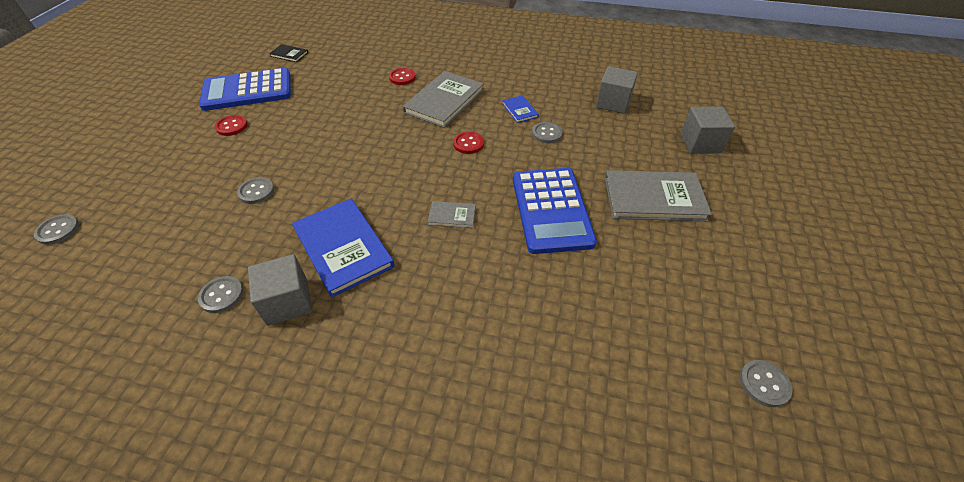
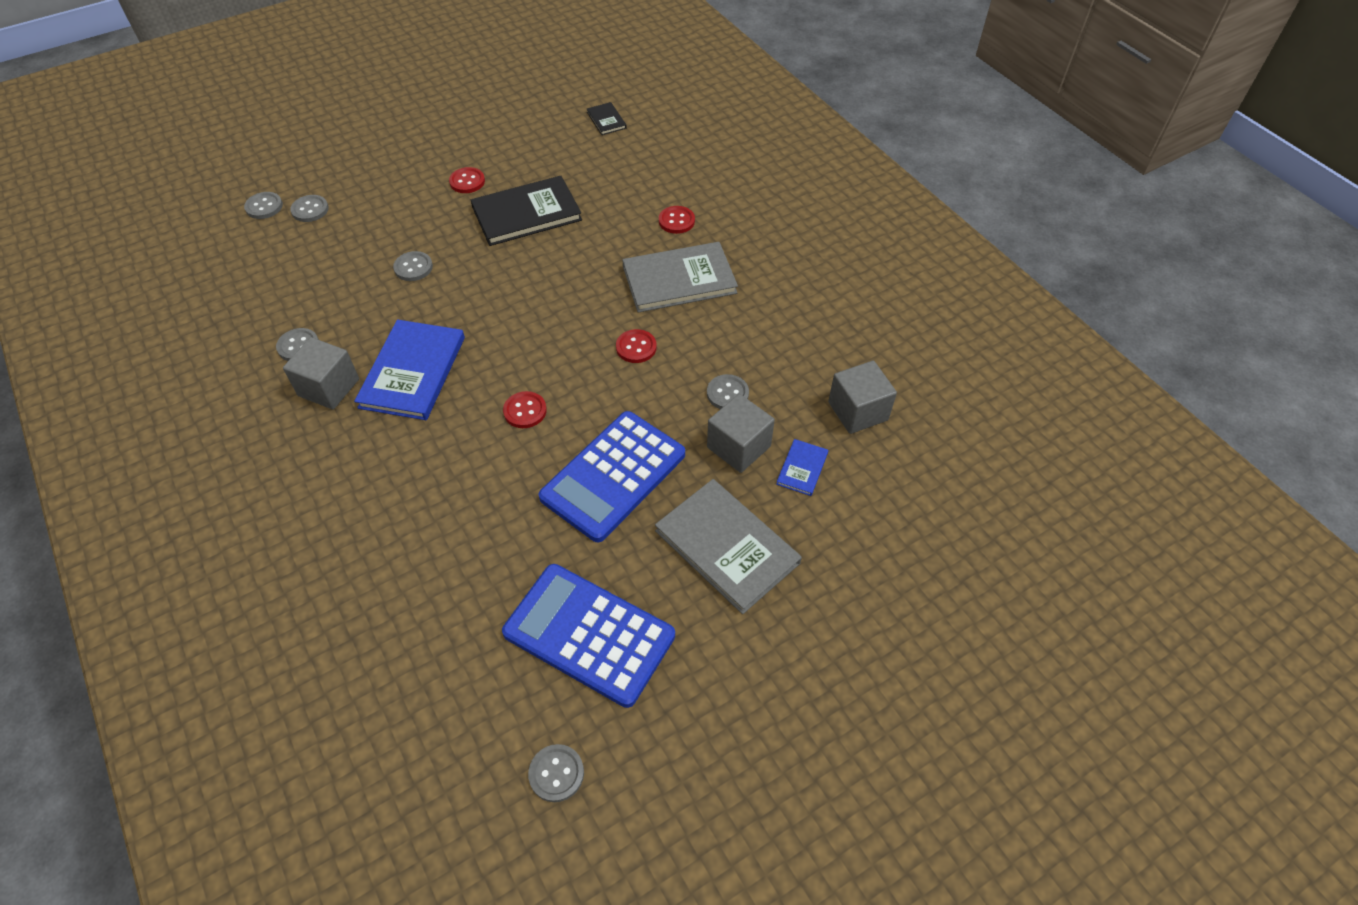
camera: 45 degrees right, 5 degrees up
blue calculator [199,68,291,111] -> blue calculator moved to [502,564,675,708]
grey book [428,201,476,228] -> red button [503,391,547,428]
blue book [502,95,539,123] -> blue book moved to [776,439,828,496]
grey cube [681,106,735,154] -> grey cube moved to [707,394,775,473]
none -> grey button [290,195,329,222]
none -> black book [471,176,582,246]

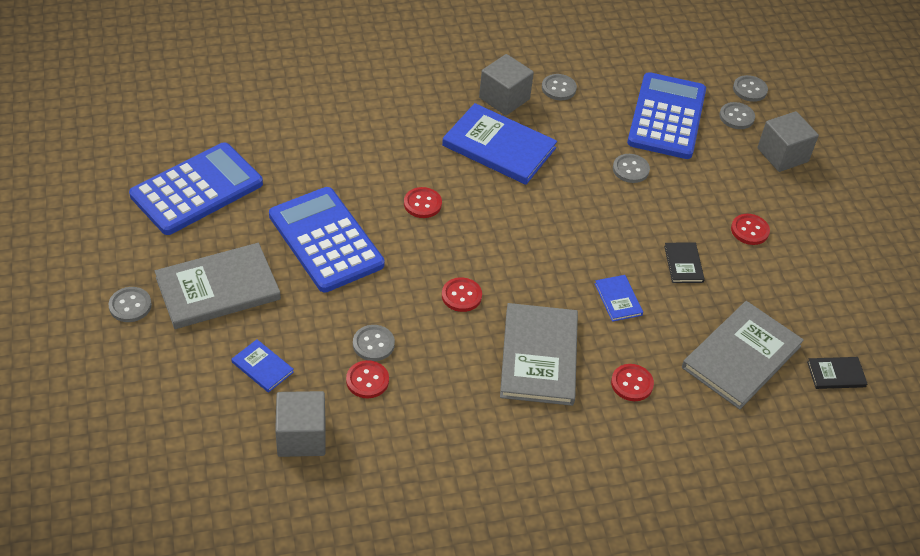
camera: 105 degrees right, 5 degrees down
black book [471,176,582,246] -> black book [664,243,705,283], size x0.47
grey button [528,744,584,802] -> grey button moved to [109,287,152,322]
grey cube [707,394,775,473] -> grey cube moved to [757,111,819,172]
none -> red button [346,360,389,398]
none -> blue book [595,275,643,322]
none -> blue calculator [627,72,706,159]
none -> grey book [682,301,804,410]

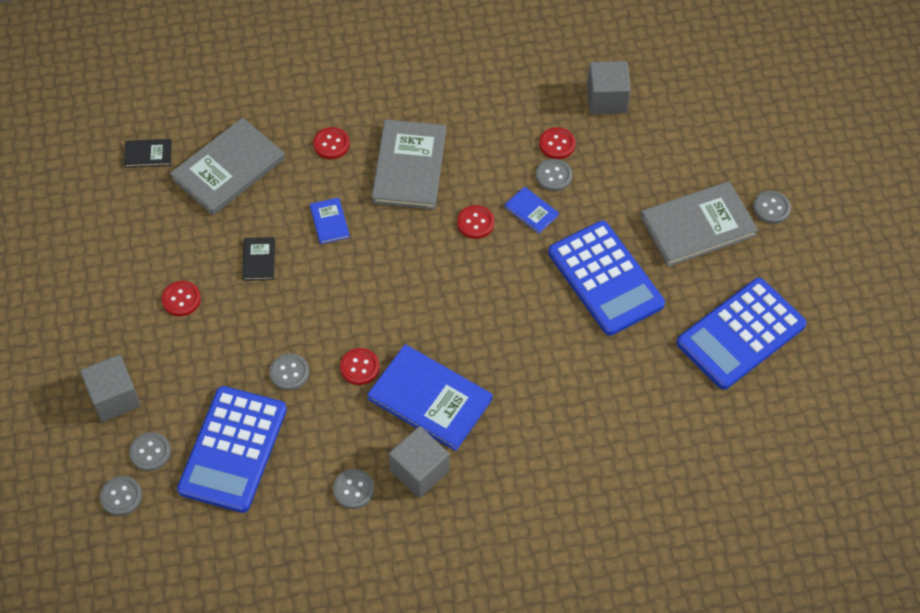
camera: 175 degrees left, 10 degrees up
blue book [231,339,294,393] -> blue book moved to [505,187,559,234]
red button [404,187,442,218] -> red button moved to [340,348,380,385]

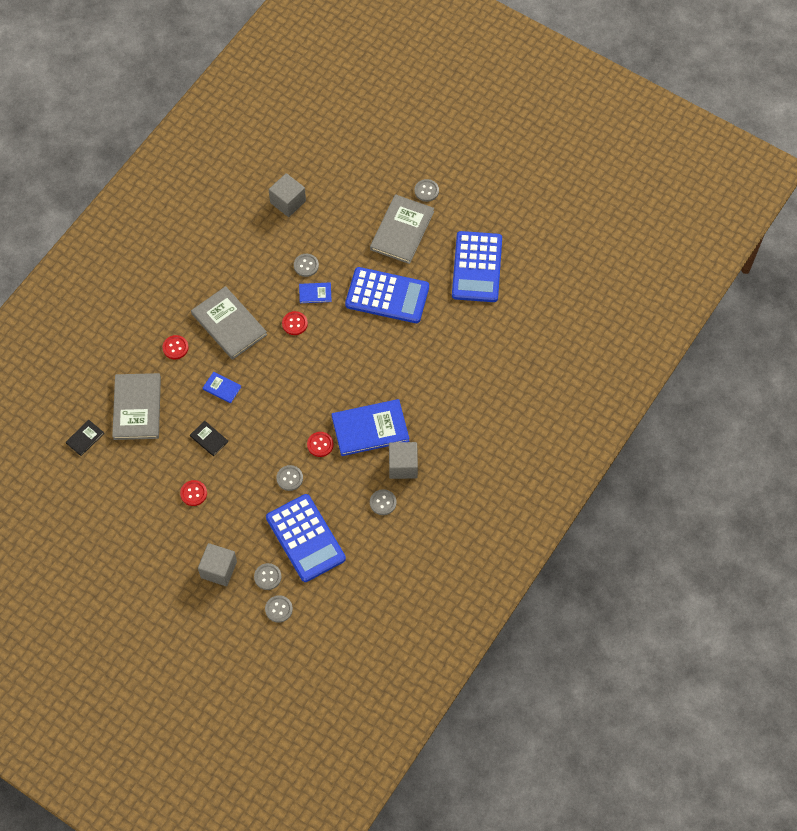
camera: 45 degrees left, 5 degrees up
red button [539,127,576,159] -> none

